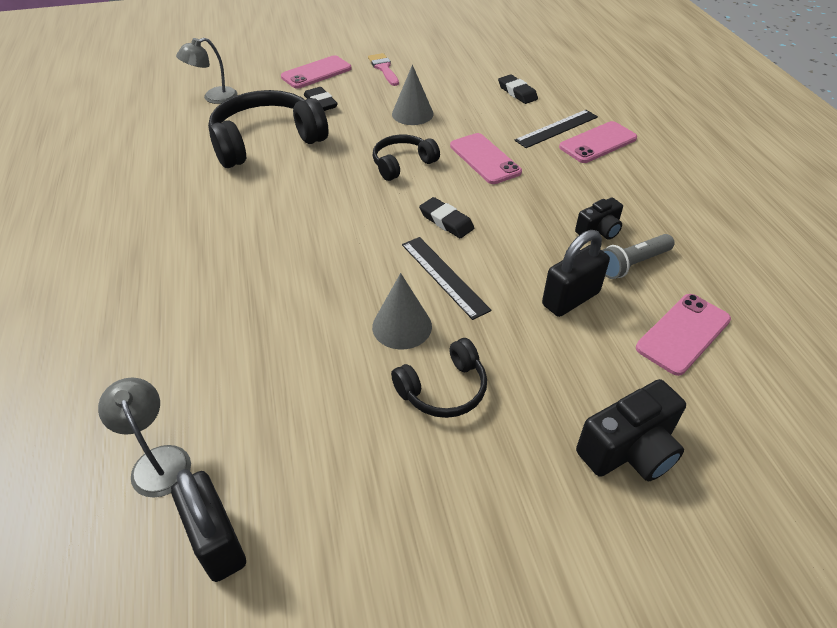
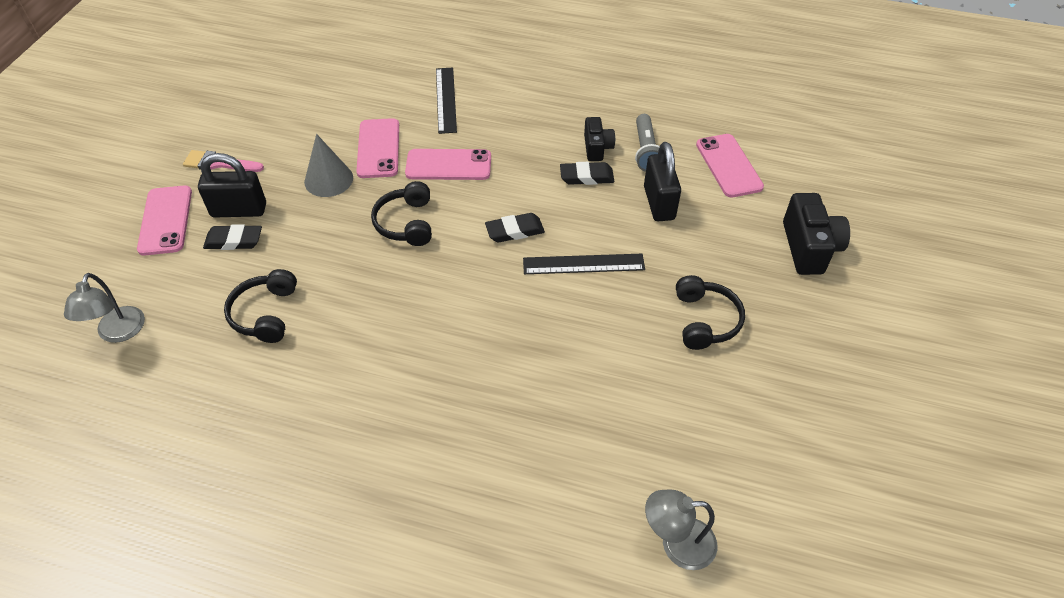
camera: 60 degrees left, 5 degrees up
black padlock [171,469,246,582] -> black padlock moved to [198,153,266,218]
black headphones [208,90,328,168] -> black headphones [224,269,297,343], size x0.55
grey cone [372,273,432,350] -> none
black eraser [498,74,538,104] -> black eraser moved to [560,162,614,185]
pink phone [559,121,637,163] -> pink phone moved to [356,118,399,178]

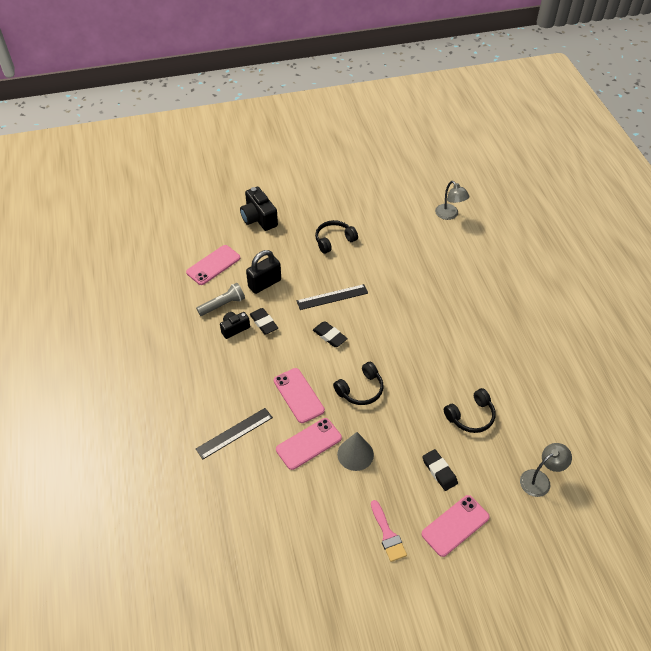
camera: 120 degrees left, 0 degrees up
black padlock [198,153,266,218] -> none
black ruler [523,254,645,274] -> black ruler turned 75 degrees counterclockwise [297,284,368,310]
black camera [783,193,850,275] -> black camera turned 90 degrees counterclockwise [240,186,278,231]

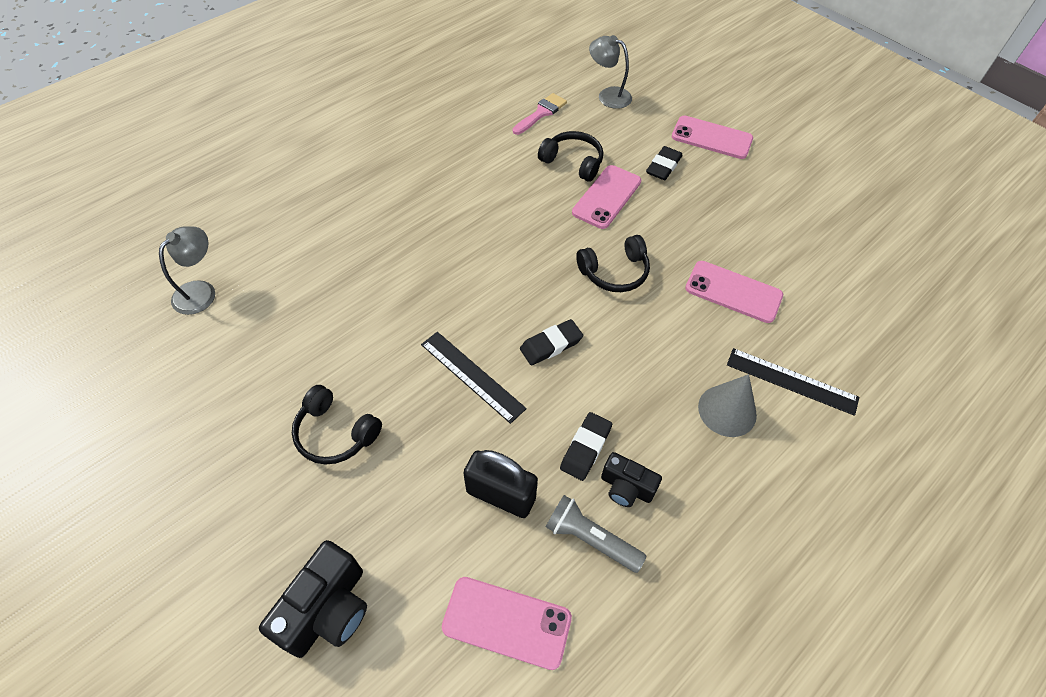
camera: 120 degrees left, 5 degrees up
pink phone [274,368,325,423] -> pink phone moved to [572,165,641,229]
black eraser [313,321,348,347] -> black eraser turned 45 degrees clockwise [520,319,583,365]
black headphones [333,362,383,405] -> black headphones turned 135 degrees clockwise [576,235,650,292]
grey cone [337,432,374,471] -> grey cone moved to [698,374,757,437]
pink brush [371,500,407,562] -> pink brush moved to [513,93,567,135]

